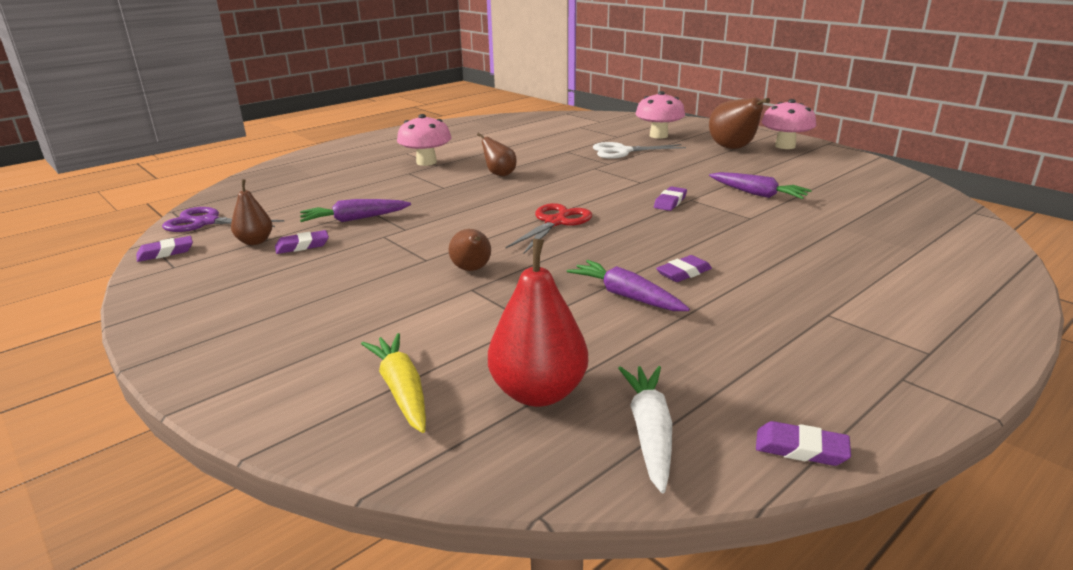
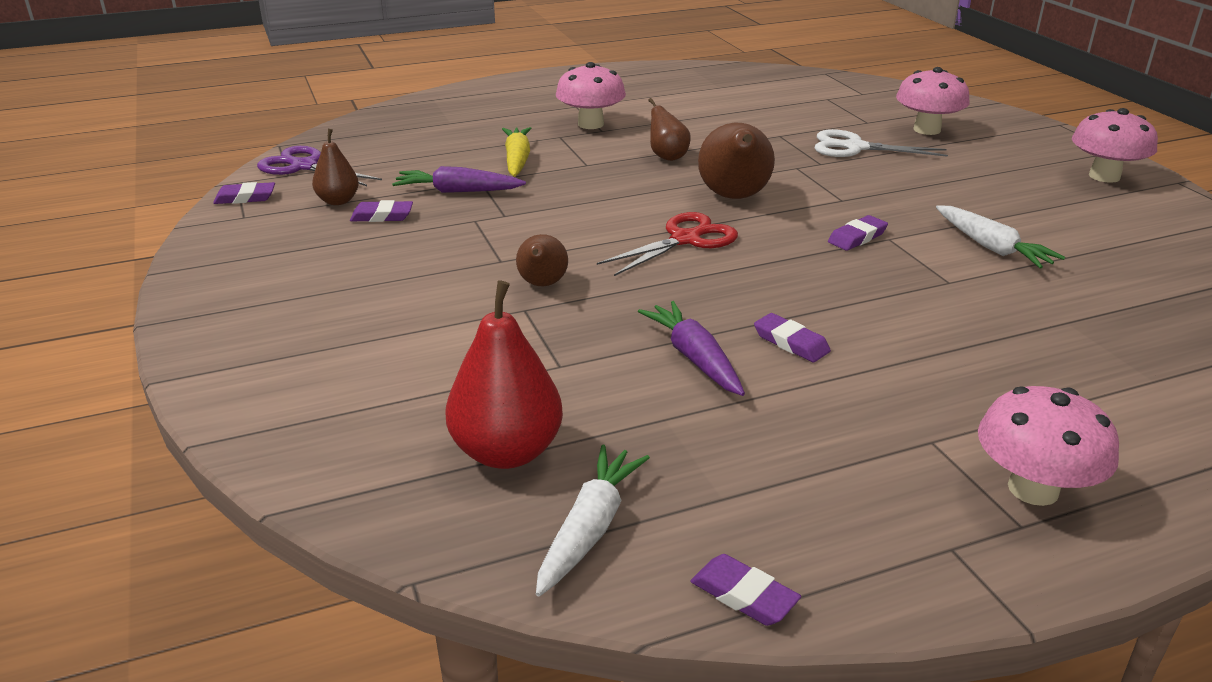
camera: 20 degrees right, 5 degrees up
yellow carrot [361,333,426,433] -> yellow carrot moved to [502,127,531,177]
purple eraser [656,255,712,282] -> purple eraser turned 60 degrees clockwise [754,313,831,362]
brown pear [709,98,770,149] -> brown pear moved to [698,123,775,199]
purple carrot [709,172,812,199] -> white carrot [936,205,1065,269]
none -> pink mushroom [978,386,1119,506]

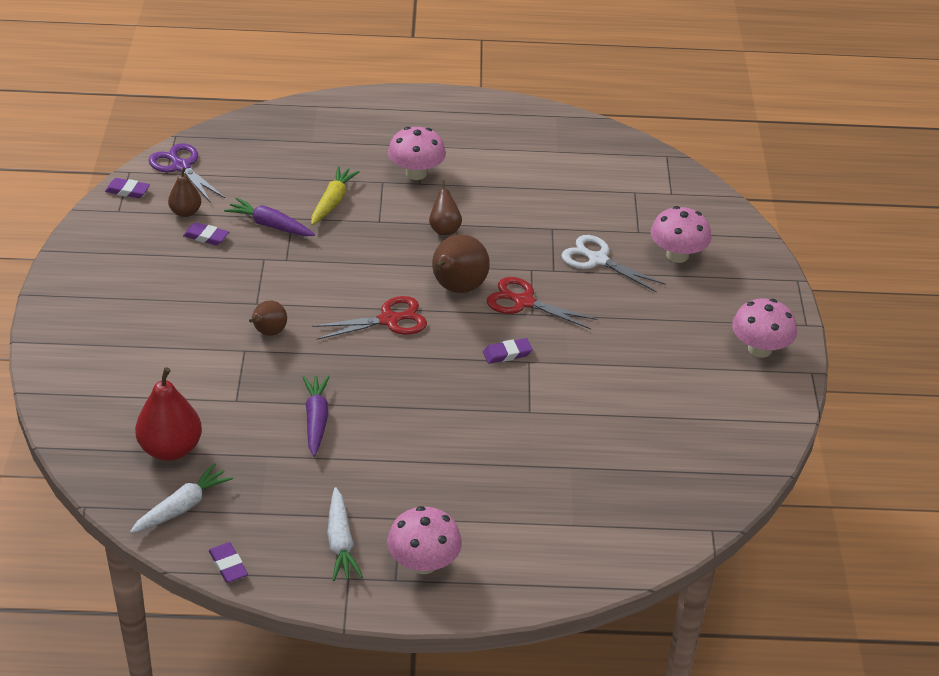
camera: 20 degrees right, 10 degrees up
purple eraser [754,313,831,362] -> none
white carrot [936,205,1065,269] -> white carrot moved to [327,487,363,581]
none -> red scissors [487,277,598,329]

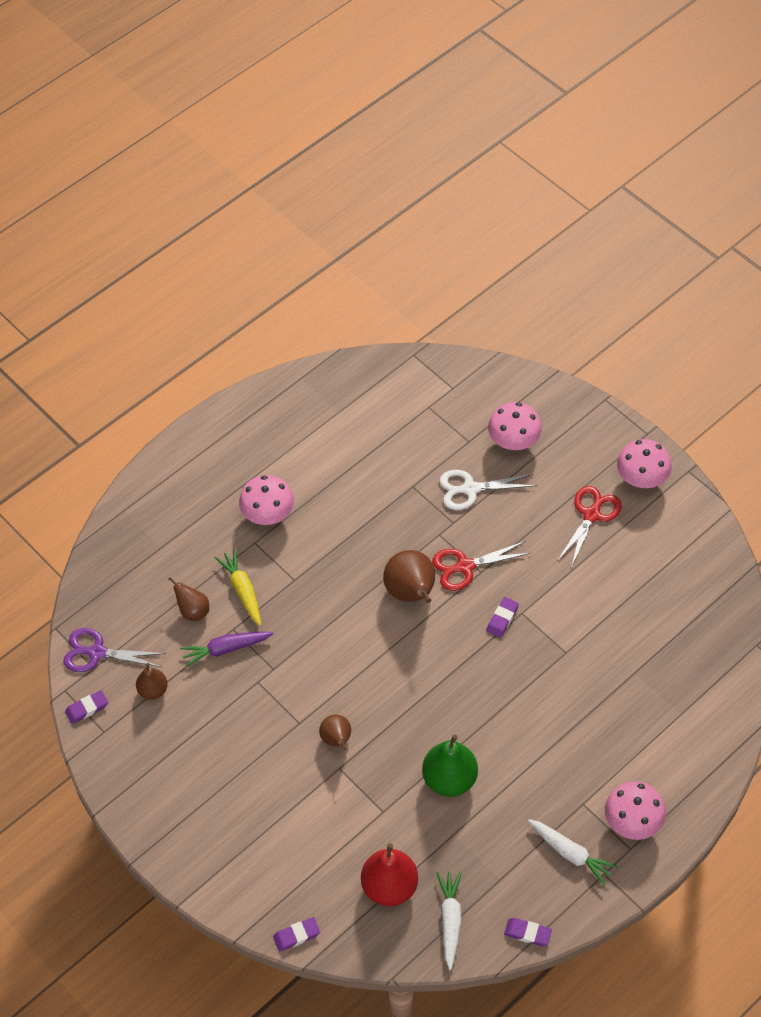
camera: 40 degrees left, 15 degrees up
purple eraser [183,222,229,245] -> purple eraser moved to [273,917,320,952]
purple carrot [302,375,330,457] -> green pear [422,734,478,797]
red scissors [312,296,427,340] -> red scissors moved to [557,486,622,568]
brown pear [429,180,462,235] -> brown pear moved to [169,577,209,621]

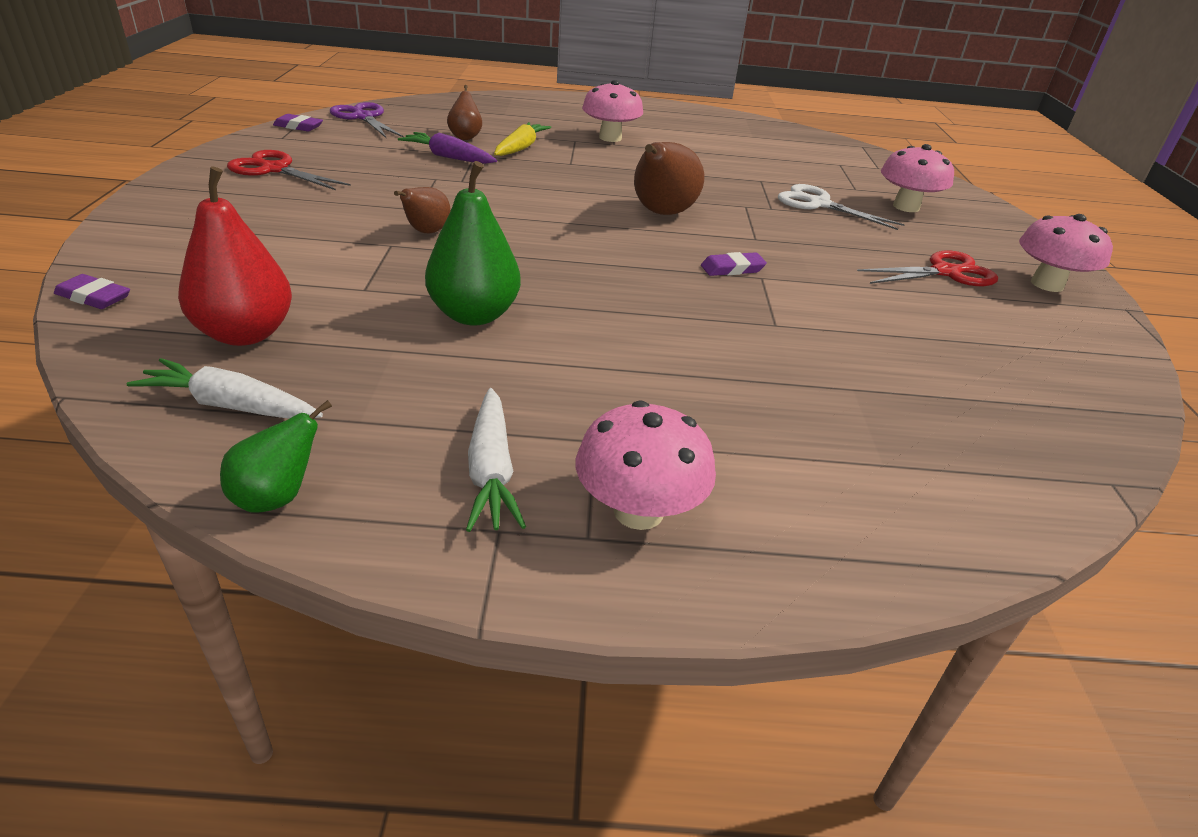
camera: 40 degrees right, 20 degrees down
brown pear [136,663,168,700] -> none
red scissors [432,541,531,591] -> red scissors moved to [227,150,351,190]
white carrot [437,872,462,970] -> white carrot turned 120 degrees counterclockwise [126,358,323,419]
purple eraser [504,918,552,946] -> green pear [220,400,332,513]

